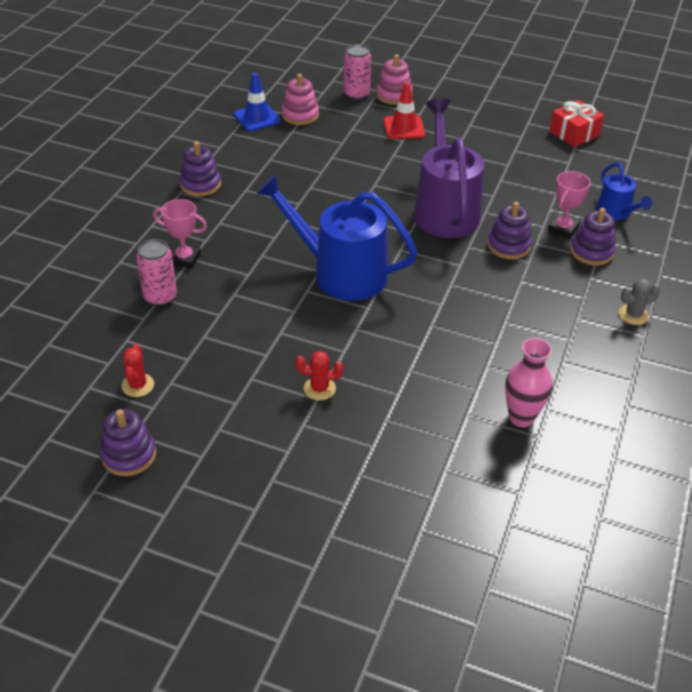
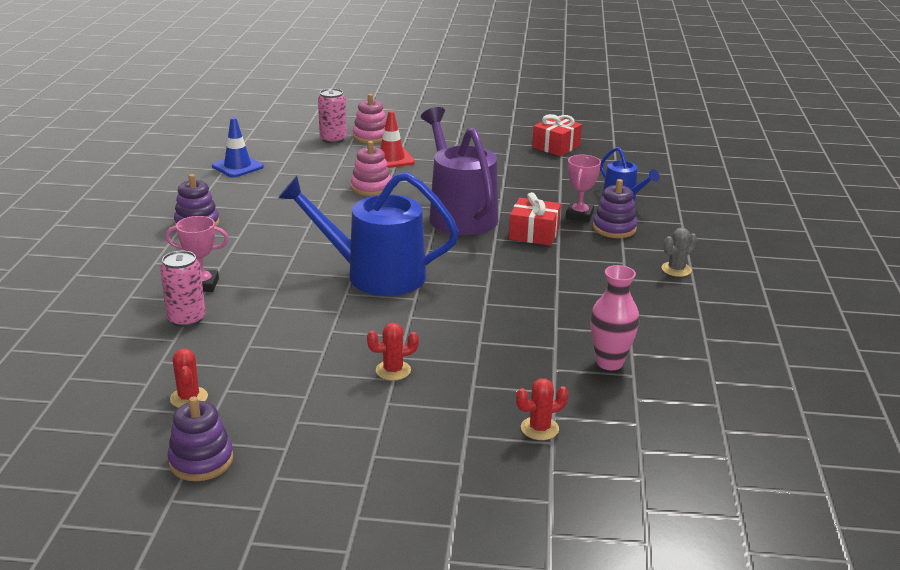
camera: 15 degrees left, 15 degrees down
pink stacking toy [282,74,319,125] -> pink stacking toy moved to [351,141,391,196]
purple stacking toy [488,202,532,259] -> red gift [509,192,561,246]
none -> red cactus [516,378,568,440]

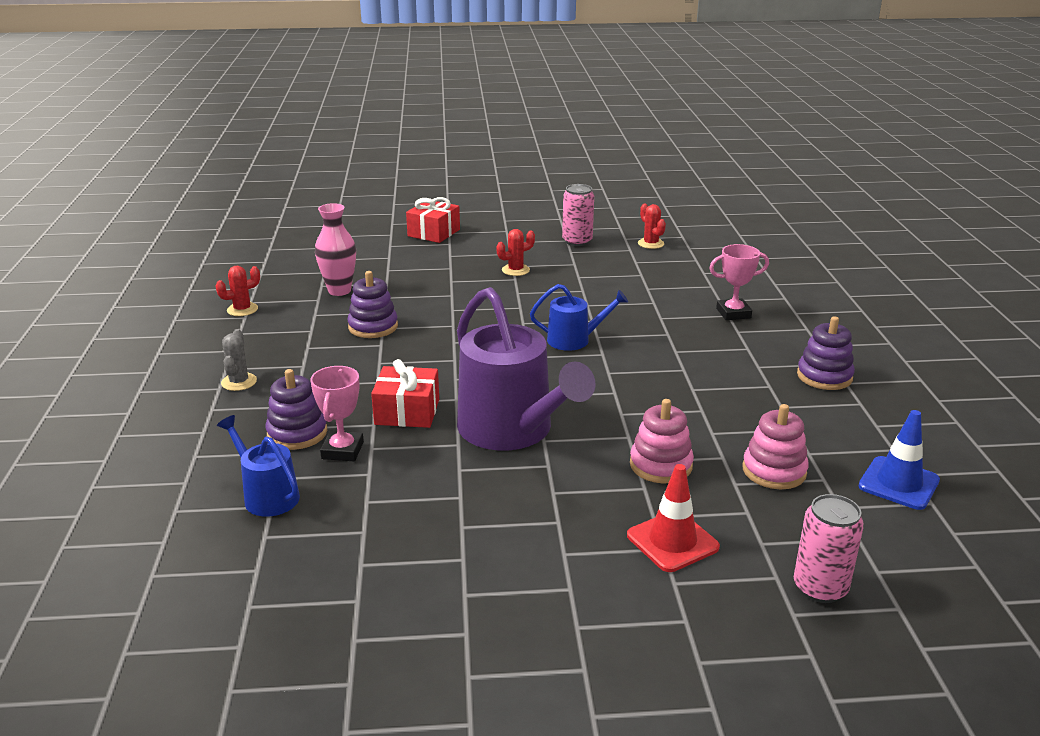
camera: 170 degrees right, 0 degrees up
pink can [160,251,206,327] -> pink can moved to [562,184,594,246]
purple stacking toy [167,396,233,481] -> purple stacking toy moved to [347,271,398,338]
blue watering can [278,172,459,296] -> blue watering can [530,284,628,351], size x0.51
pink stacking toy [353,94,387,143] -> pink stacking toy moved to [742,404,809,489]
red cactus [516,378,568,440] -> red cactus moved to [215,266,260,316]
red gift [532,114,582,156] -> red gift moved to [406,197,460,243]
grey cactus [661,227,697,277] -> grey cactus turned 45 degrees counterclockwise [221,329,257,391]

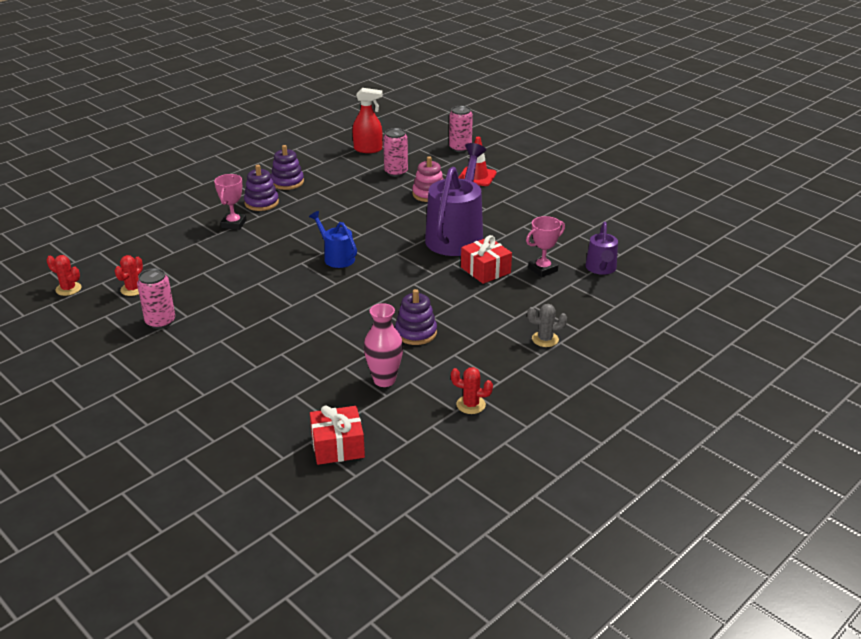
camera: 130 degrees left, 5 degrees up
blue watering can [217,415,300,517] -> purple watering can [585,222,618,275]
grey cactus [221,329,257,391] -> grey cactus turned 45 degrees clockwise [527,304,567,347]
purple stacking toy [266,369,327,450] -> purple stacking toy moved to [244,165,279,211]
red gift [406,197,460,243] -> red gift moved to [310,405,365,465]
red cactus [496,229,535,276] -> red cactus moved to [47,255,81,296]
pink trophy [709,244,769,320] -> pink trophy turned 60 degrees clockwise [214,174,246,230]
pink stacking toy [742,404,809,489] -> pink can [383,128,408,177]
blue traffic cone [859,410,940,510] -> red spray bottle [353,88,383,153]

